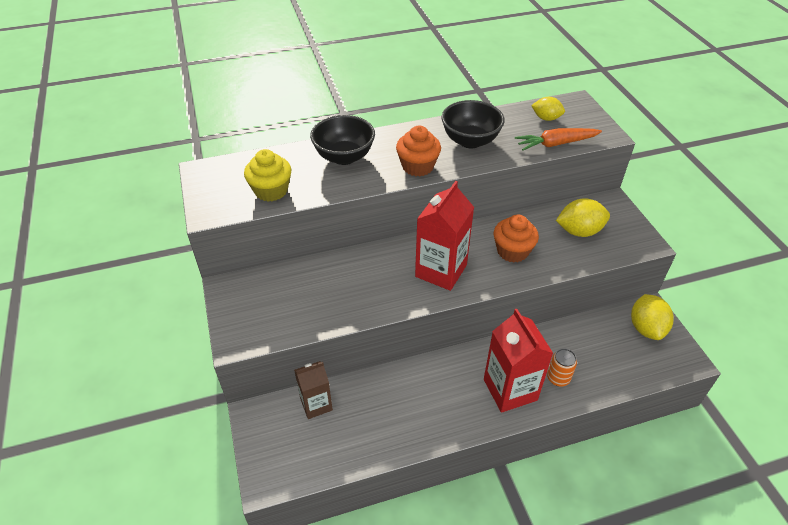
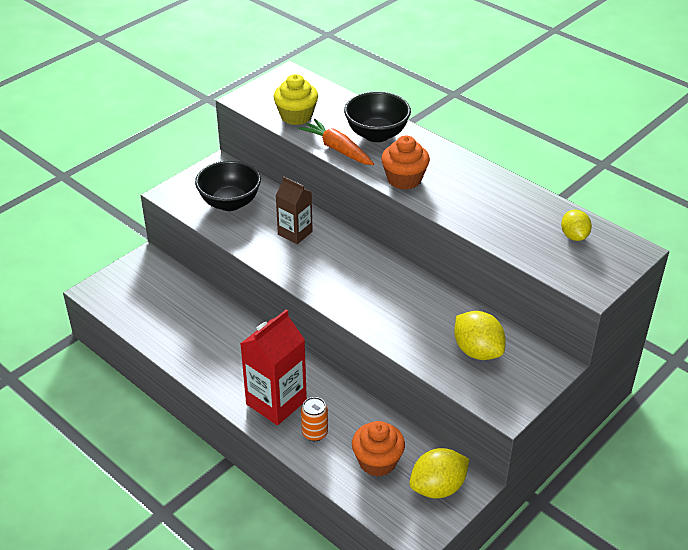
camera: 60 degrees right, 5 degrees down
brown carton [294,361,333,419] -> brown carton moved to [276,176,313,244]
red carton [415,181,474,291] -> none
black bowl [441,100,505,148] -> black bowl moved to [195,160,261,211]
orange cupcake [494,214,539,263] -> orange cupcake moved to [352,421,405,476]
orange carrot [515,128,602,151] -> orange carrot moved to [298,119,374,165]

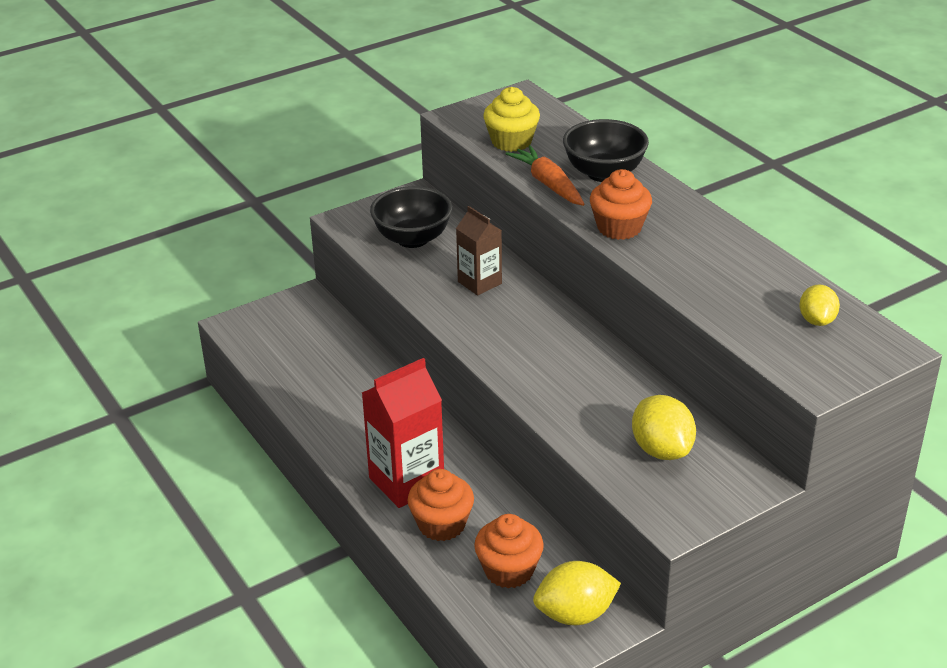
camera: 15 degrees right, 5 degrees down
orange can [301,397,328,441] -> orange cupcake [407,469,474,541]

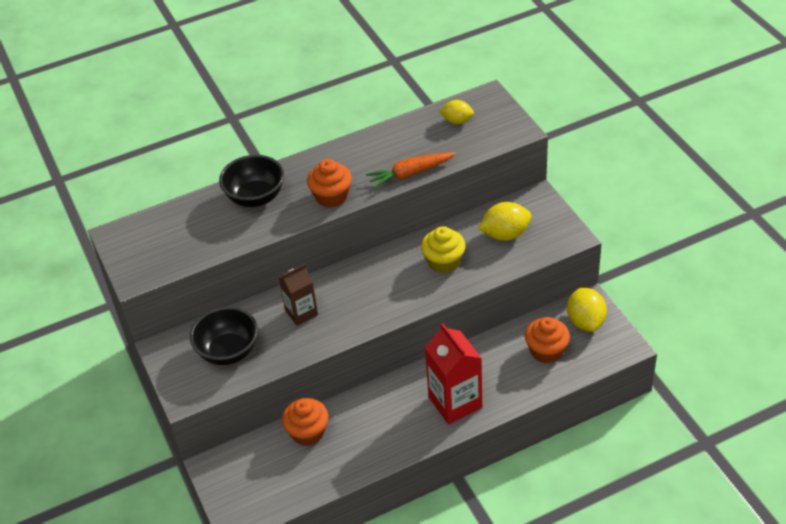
camera: 80 degrees left, 10 degrees up
orange cupcake [407,469,474,541] -> orange cupcake moved to [282,398,328,446]
yellow cupcake [483,87,540,152] -> yellow cupcake moved to [421,226,466,274]
orange carrot [506,145,585,206] -> orange carrot moved to [366,153,455,189]

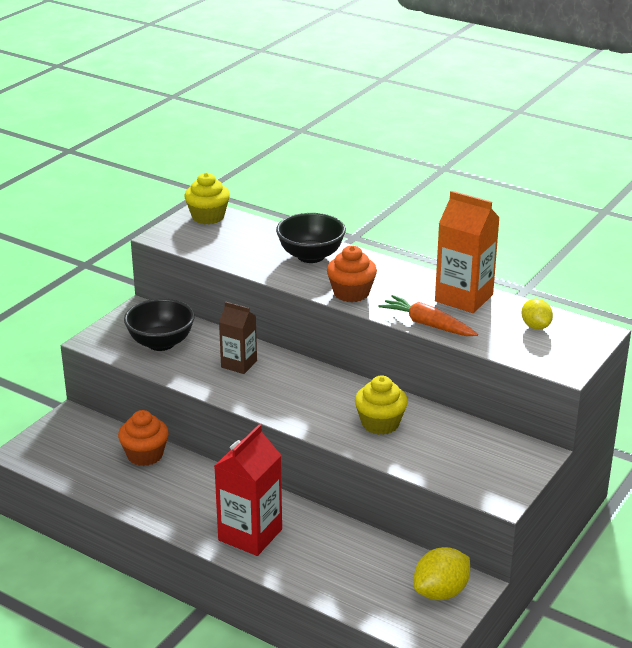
camera: 55 degrees right, 15 degrees down
yellow lemon [478,202,532,241] -> none
orange cupcake [525,317,570,363] -> none
none -> yellow cupcake [184,173,230,224]
none -> orange carton [435,191,500,313]

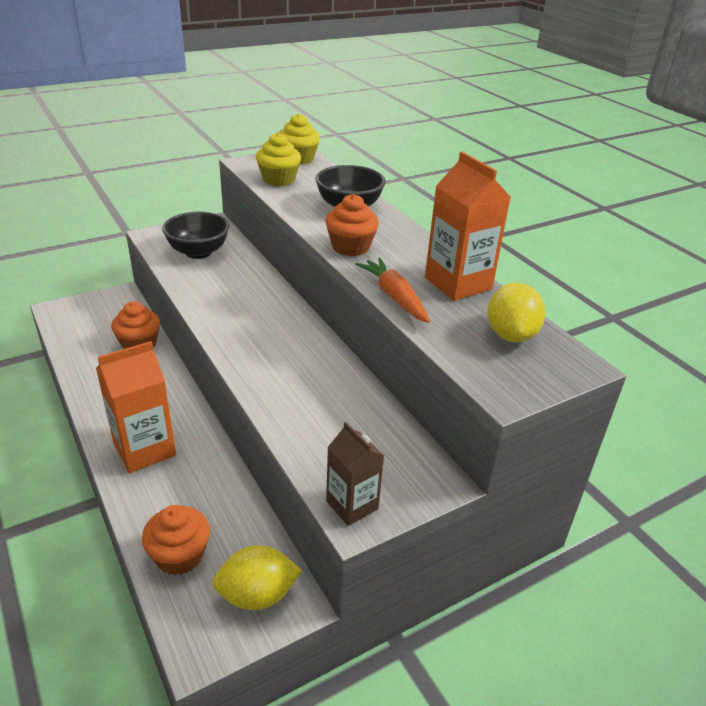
camera: 25 degrees right, 5 degrees up
red carton [214,424,282,556] -> orange carton [96,341,176,473]
brown carton [219,301,257,374] -> brown carton moved to [326,422,384,526]
yellow cupcake [355,376,408,435] -> yellow cupcake moved to [256,133,301,186]
yellow lemon [521,299,553,330] -> yellow lemon [487,283,546,342], size x1.55
none -> orange cupcake [142,505,210,575]

